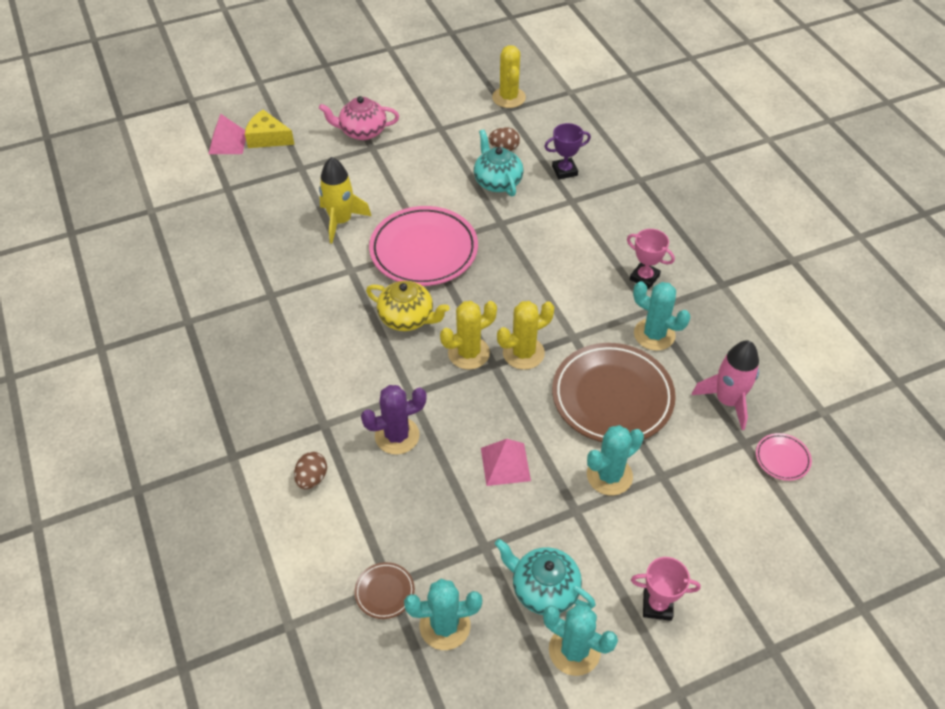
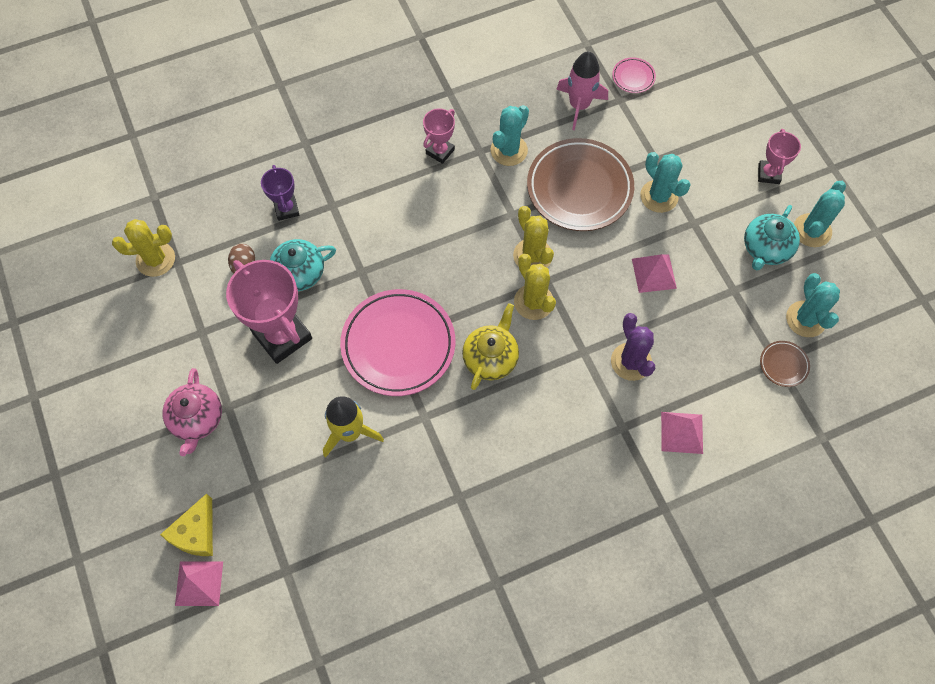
camera: 90 degrees left, 15 degrees up
brown egg [294,452,327,489] -> pink pyramid [661,412,703,454]
none -> pink trophy [226,260,312,364]

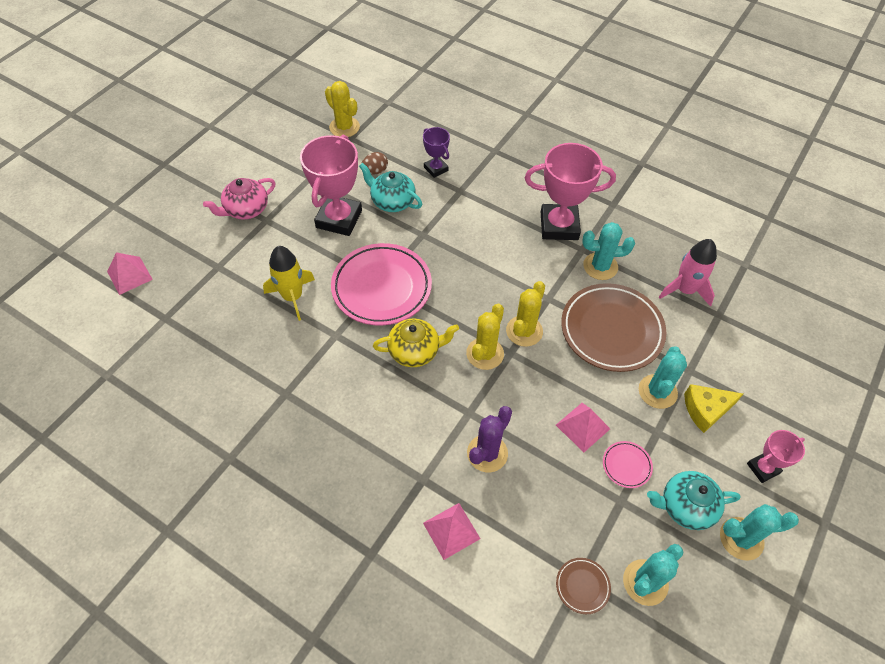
camera: 55 degrees right, 10 degrees down
yellow cheese [160,493,213,556] -> yellow cheese moved to [684,384,743,433]
purple trophy [261,165,299,221] -> purple trophy turned 75 degrees counterclockwise [423,127,450,178]
pink trophy [423,108,455,164] -> pink trophy [525,143,616,240], size x1.91
pink plate [612,57,656,93] -> pink plate moved to [603,441,653,488]

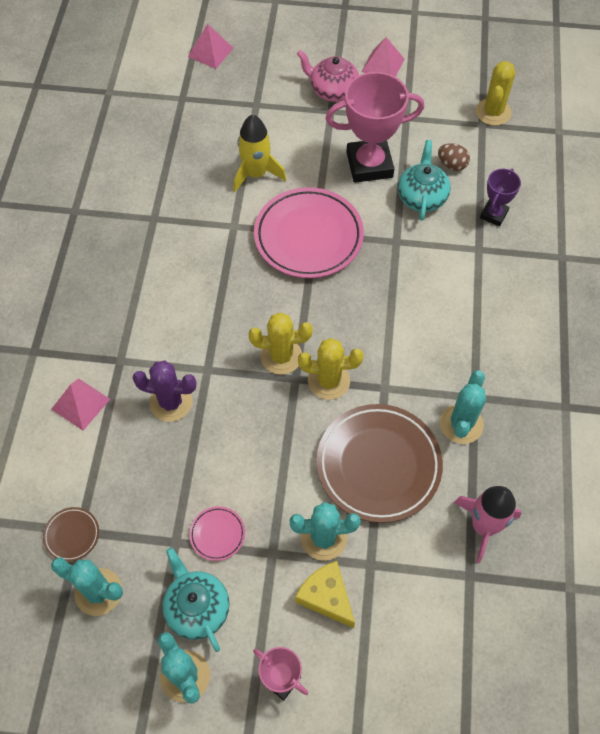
camera: 65 degrees right, 5 degrees up
yellow teapot [373,319,459,367] -> none
pink trophy [525,143,616,240] -> none
pink pyramid [556,403,610,452] -> pink pyramid moved to [362,37,404,77]
turquoise cactus [582,222,635,280] -> turquoise cactus turned 45 degrees clockwise [440,370,486,444]

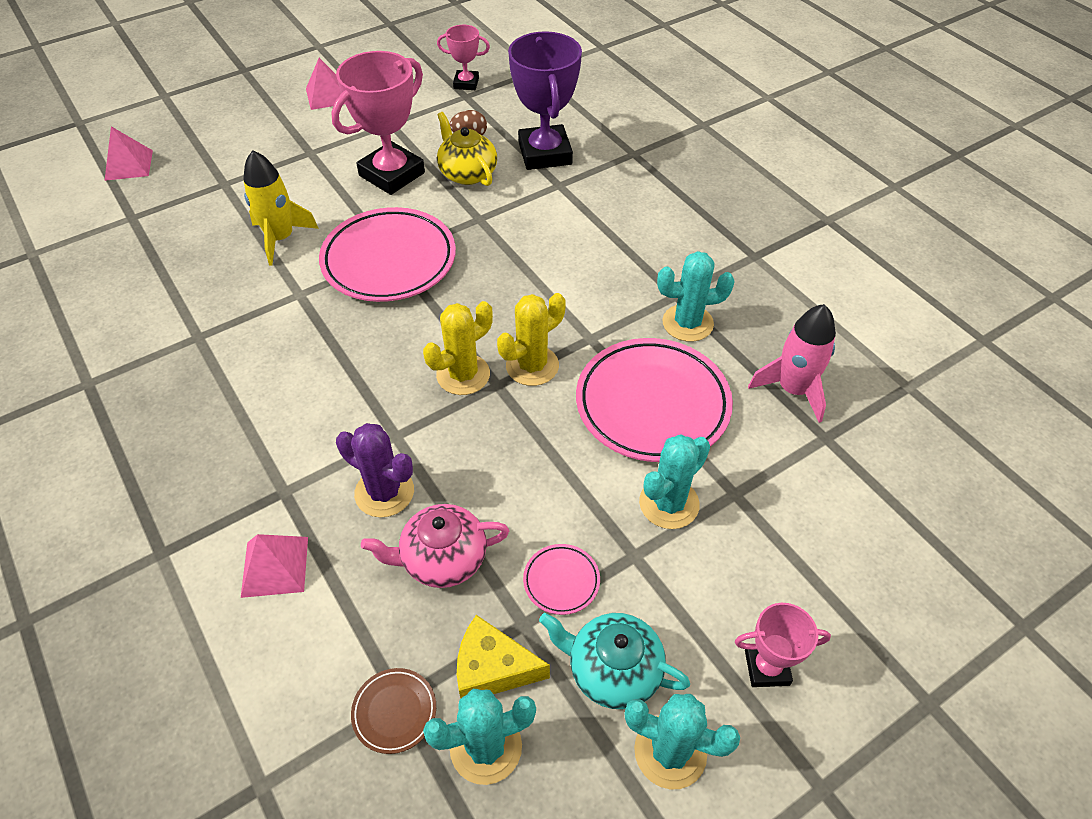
camera: 40 degrees left, 10 degrees down
purple cactus [132,360,197,422] -> purple cactus turned 60 degrees clockwise [336,423,414,518]
yellow cheese [295,561,355,628] -> yellow cheese moved to [457,615,550,698]
pink teapot [297,50,359,102] -> pink teapot moved to [361,504,509,588]
brown plate [317,404,443,523] -> pink plate [576,338,733,462]
turquoise teapot [398,140,451,221] -> yellow teapot [437,112,497,186]
turquoise cactus [440,370,486,444] -> turquoise cactus turned 75 degrees counterclockwise [657,251,735,342]
yellow cactus [476,61,515,126] -> pink trophy [437,25,490,90]
purple trophy [480,169,521,226] -> purple trophy [508,31,582,170], size x1.91

